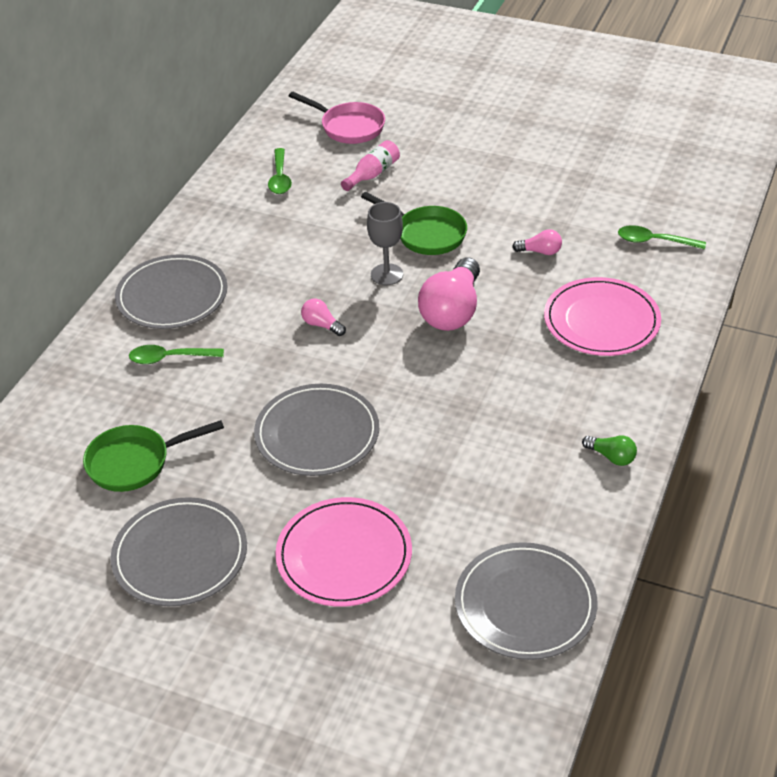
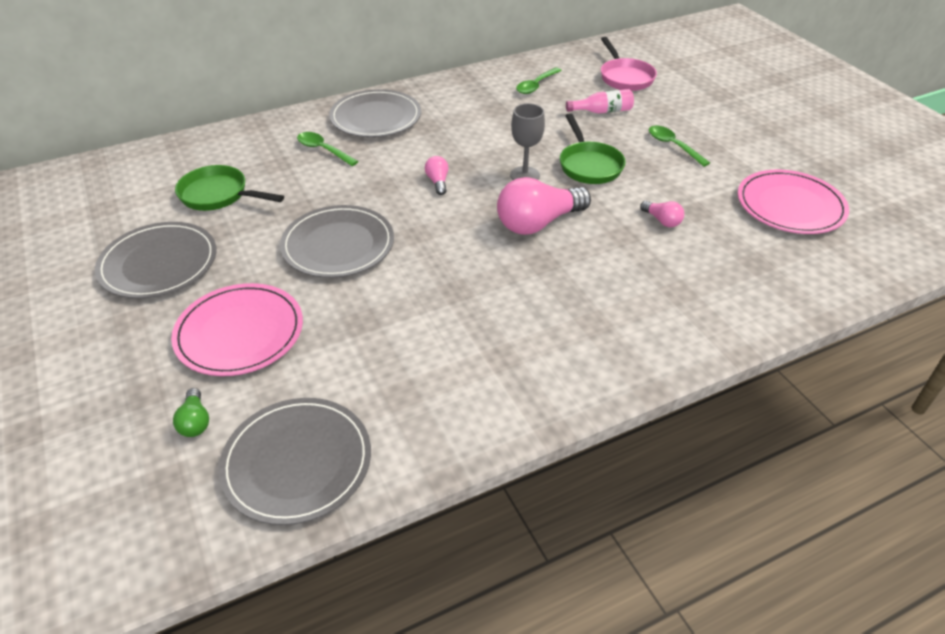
camera: 40 degrees right, 0 degrees up
pink plate [544,277,661,356] -> pink plate moved to [738,170,849,234]
green light bulb [582,435,637,466] -> green light bulb moved to [173,388,209,437]
green spoon [618,225,706,249] -> green spoon moved to [649,126,710,167]

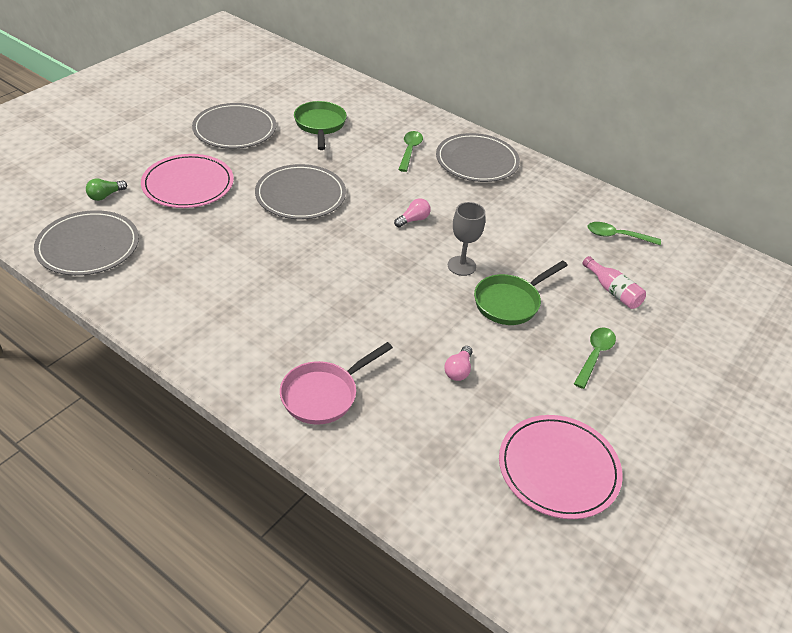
camera: 60 degrees right, 0 degrees up
pink light bulb [497,177,591,235] -> none
pink pan [601,37,657,91] -> pink pan moved to [280,342,393,425]

